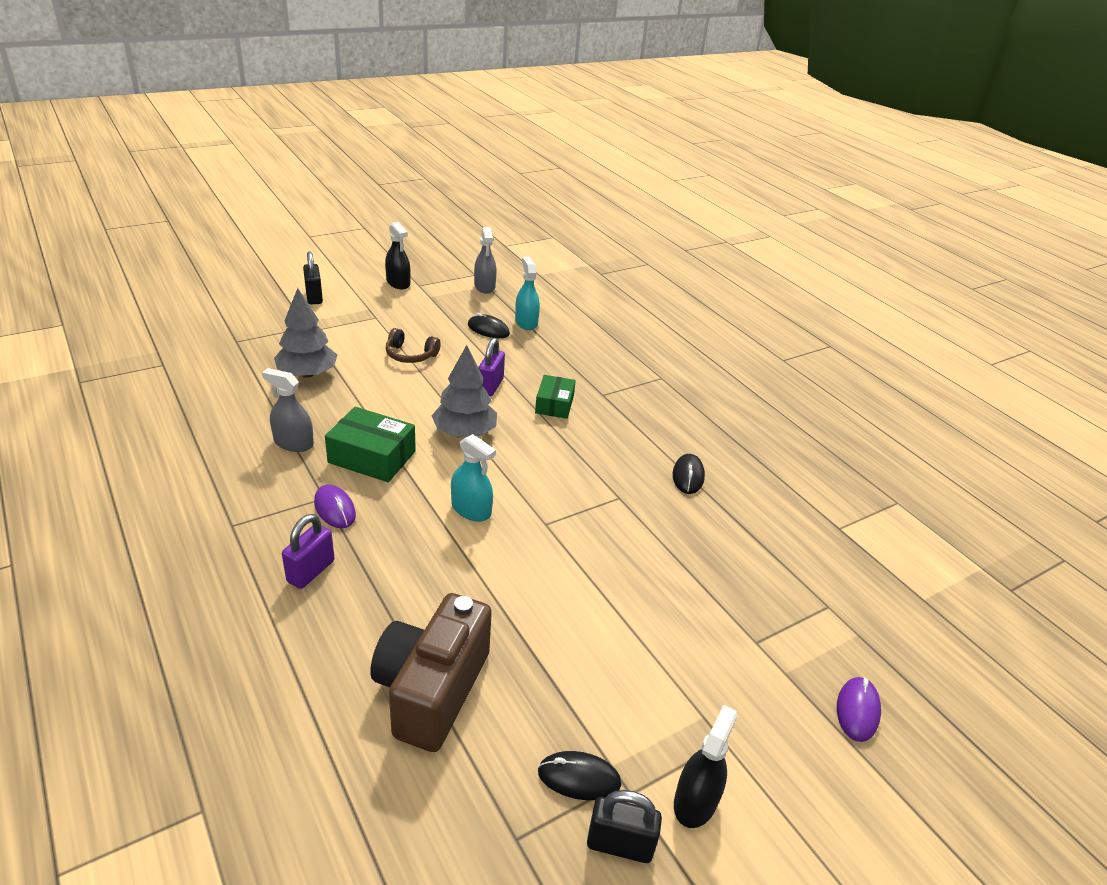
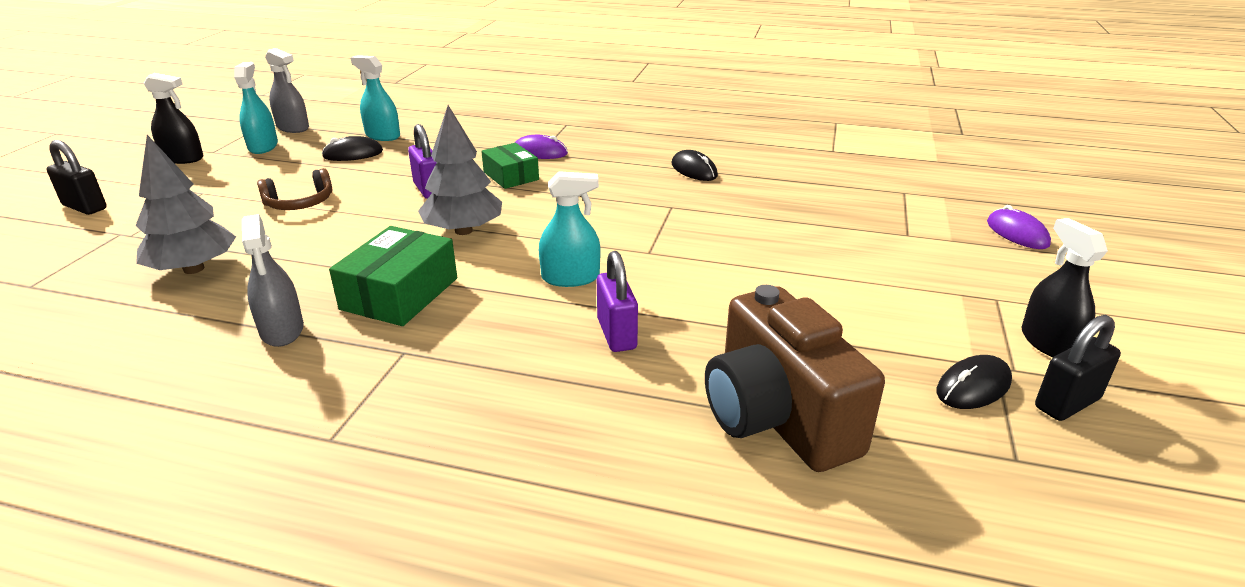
camera: 40 degrees left, 5 degrees down
grey spray bottle [262,368,314,452] -> grey spray bottle turned 90 degrees counterclockwise [242,214,304,347]
purple padlock [282,514,334,589] -> purple padlock moved to [597,251,638,352]
purple mouse [314,485,356,528] -> purple mouse moved to [515,135,568,159]
green box [325,407,416,482] -> green box turned 45 degrees counterclockwise [329,226,457,326]
none -> turquoise spray bottle [234,62,278,154]

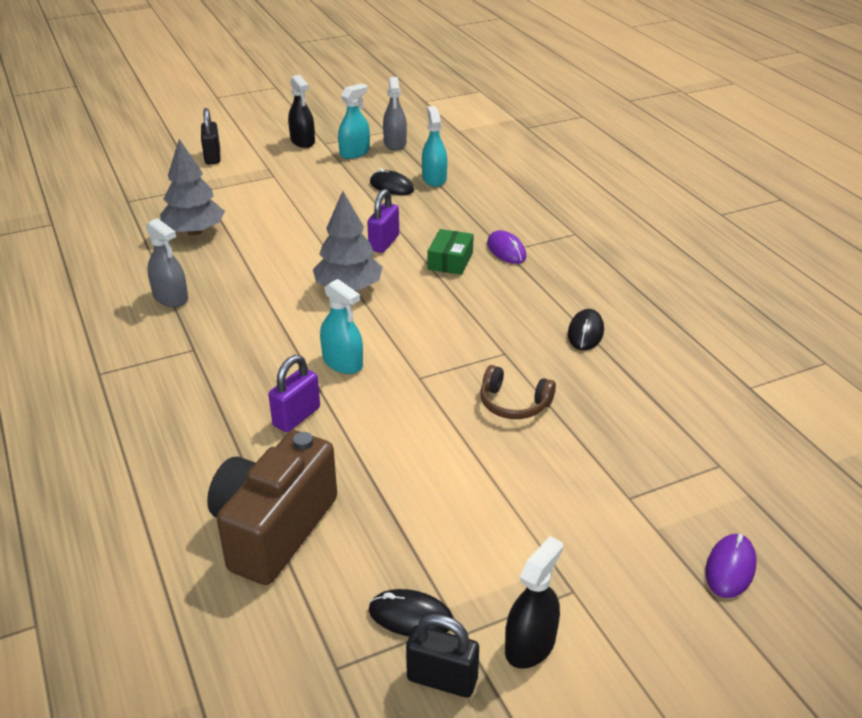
camera: 50 degrees right, 5 degrees up
grey spray bottle [242,214,304,347] -> grey spray bottle turned 75 degrees counterclockwise [146,218,188,307]
brown headphones [257,168,333,210] -> brown headphones moved to [480,365,556,419]
green box [329,226,457,326] -> none

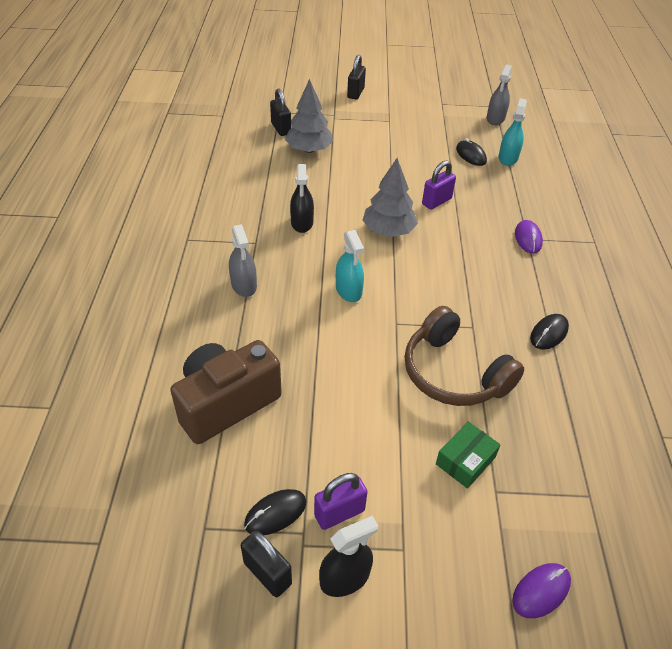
camera: 25 degrees right, 10 degrees up
grey spray bottle [146,218,188,307] -> grey spray bottle moved to [229,224,257,297]
purple padlock [268,355,320,432] -> purple padlock moved to [314,473,368,530]
black spray bottle [288,75,315,148] -> black spray bottle moved to [290,164,314,233]
turquoise spray bottle [338,83,370,159] -> none
black mouse [369,589,453,637] -> black mouse turned 75 degrees counterclockwise [244,489,307,535]
green box [427,229,474,275] -> green box moved to [436,421,501,489]
brown headphones [480,365,556,419] -> brown headphones [405,306,524,406], size x1.83
none -> black padlock [270,89,291,136]

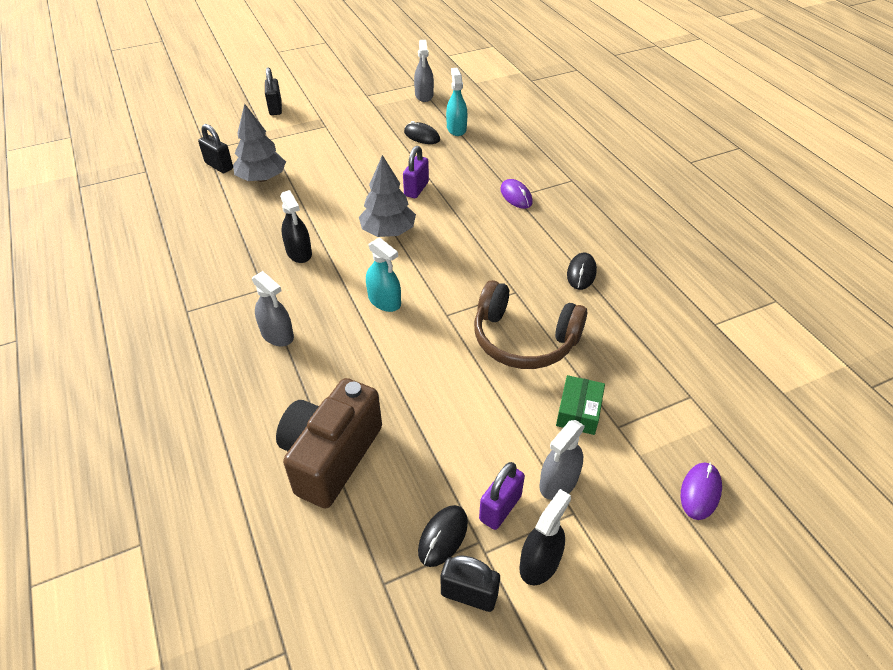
camera: 25 degrees left, 0 degrees up
none -> grey spray bottle [539,420,585,500]

